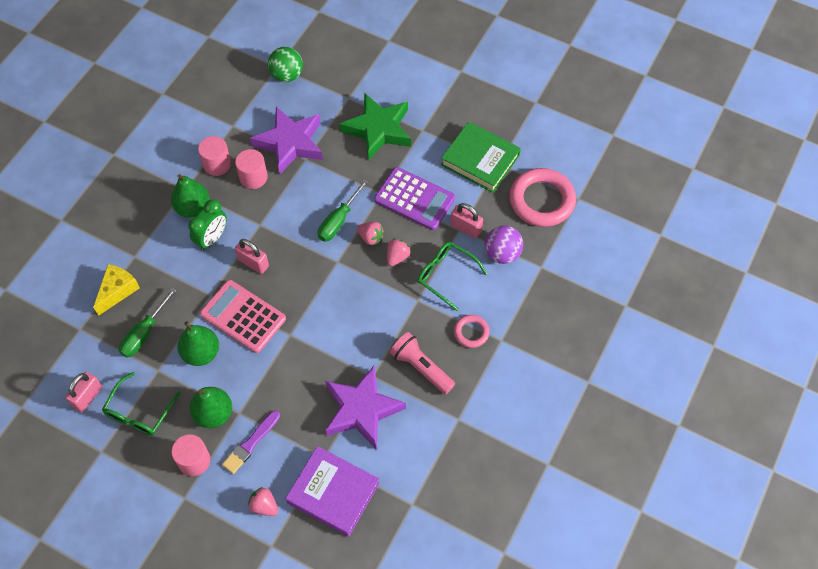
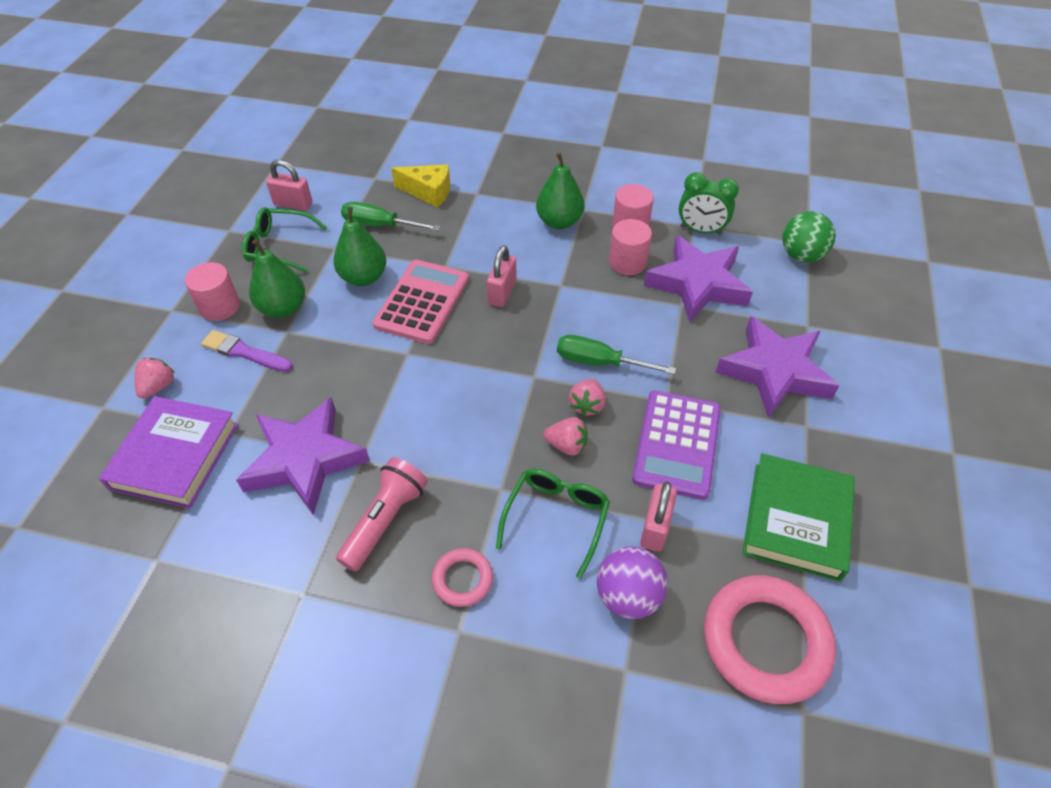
camera: 75 degrees right, 10 degrees down
green clock [188,199,227,251] -> green clock moved to [679,172,739,235]
green star [339,93,411,161] -> purple star [715,316,839,418]

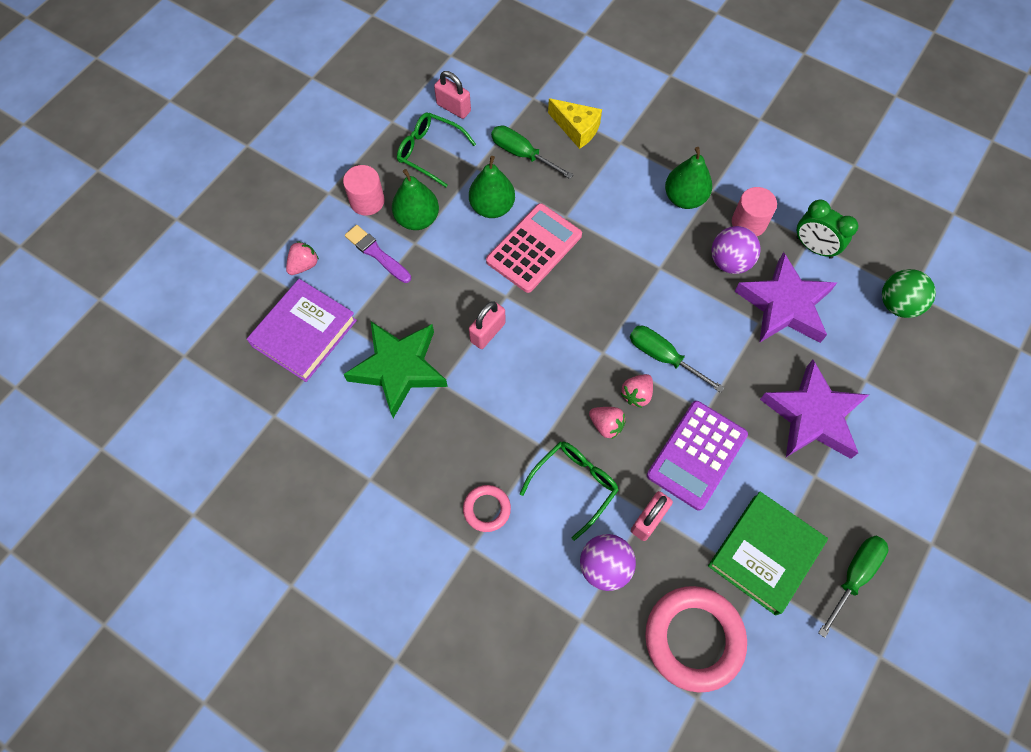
camera: 20 degrees right, 15 degrees up
purple star [236,397,370,515] -> green star [343,321,448,418]
pink flashlight [336,457,428,572] -> none
pink padlock [487,245,516,307] -> pink padlock moved to [469,301,506,349]
pink cylinder [609,219,652,275] -> purple ball [711,226,761,274]
none -> green screwdriver [818,536,888,638]

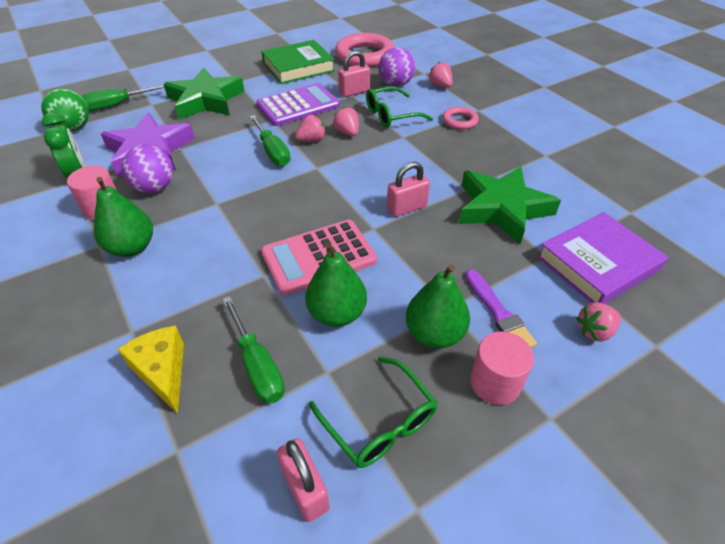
camera: 155 degrees left, 20 degrees down
purple star [760,360,869,459] -> green star [164,68,244,120]
green screwdriver [818,536,888,638] -> green screwdriver moved to [81,85,164,111]
none -> pink strawberry [428,62,453,88]

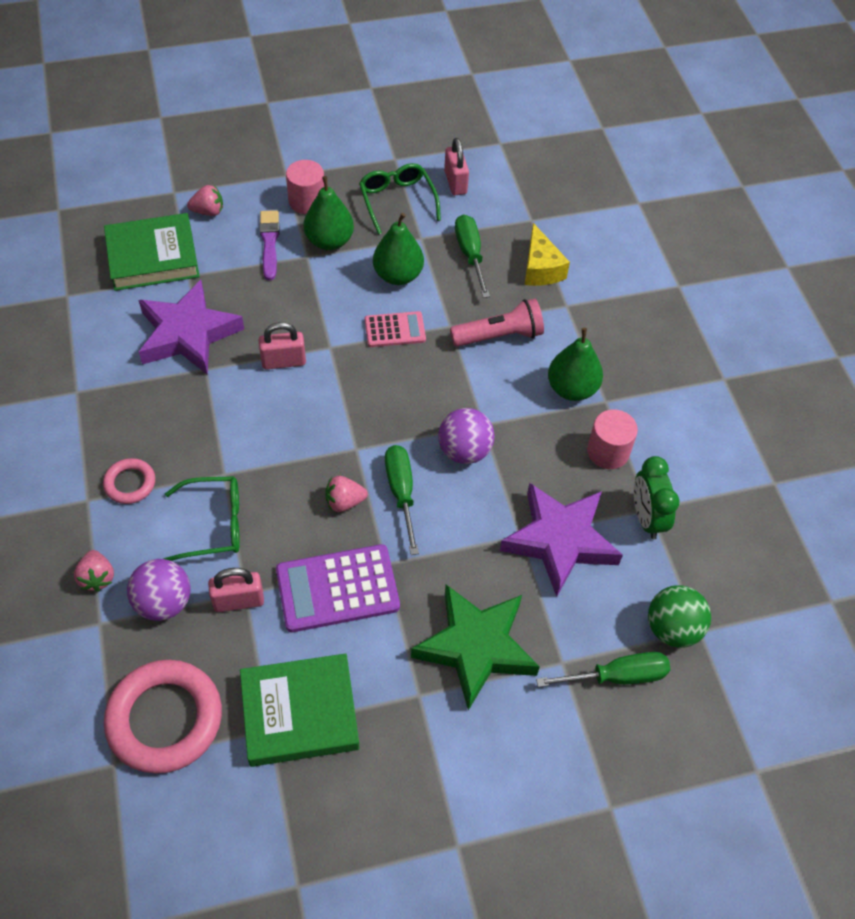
camera: 165 degrees left, 10 degrees up
purple ball [122,145,173,193] -> purple ball moved to [438,408,494,464]
pink calculator [261,219,377,295] -> pink calculator [365,311,426,347], size x0.59
pink strawberry [333,107,359,136] -> none
green star [459,166,561,244] -> purple star [139,280,244,375]
purple book [537,212,668,304] -> green book [104,213,200,291]
none -> pink flashlight [450,298,544,347]

